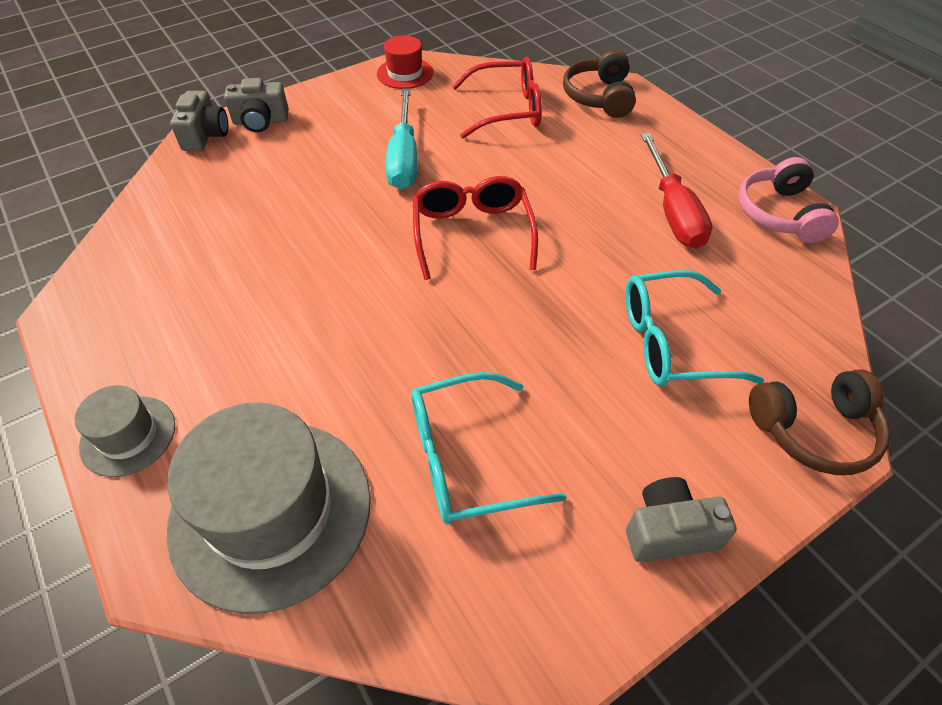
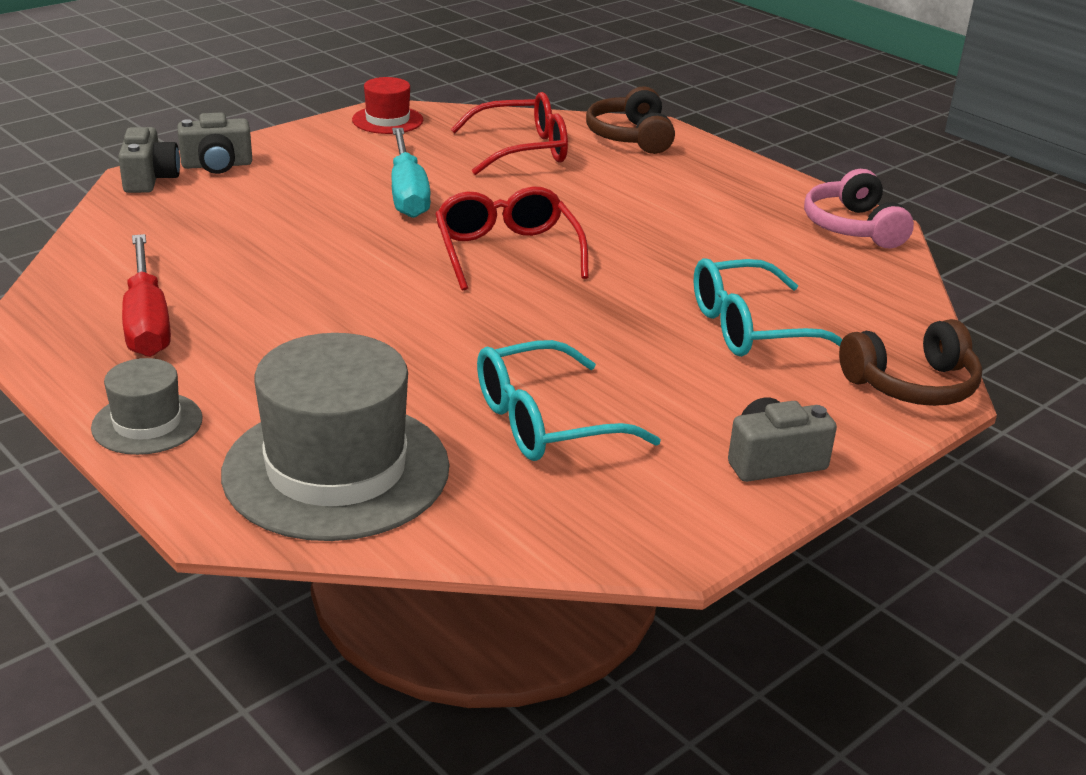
camera: 10 degrees left, 20 degrees down
red screwdriver [641,133,712,249] -> red screwdriver moved to [122,234,171,357]

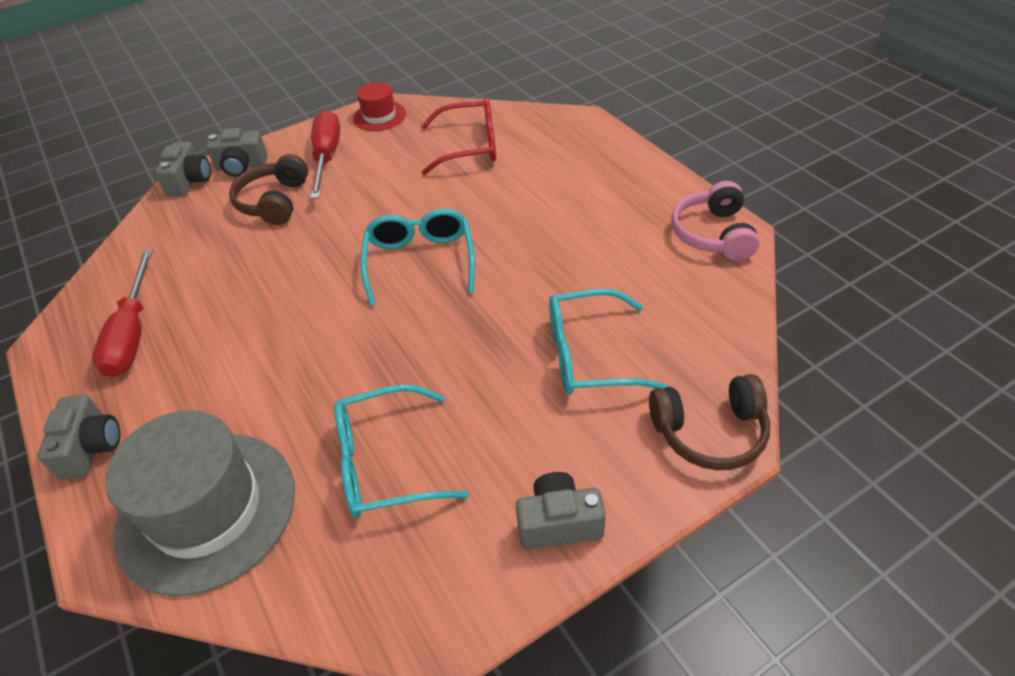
camera: 15 degrees right, 15 degrees up
grey hat [91,358,203,455] -> grey camera [37,395,120,480]
turquoise screwdriver [391,128,431,218] -> none
red glasses [435,186,589,291] -> turquoise glasses [361,209,475,305]
brown headphones [586,86,675,154] -> brown headphones moved to [229,154,308,225]
none -> red screwdriver [310,110,340,199]

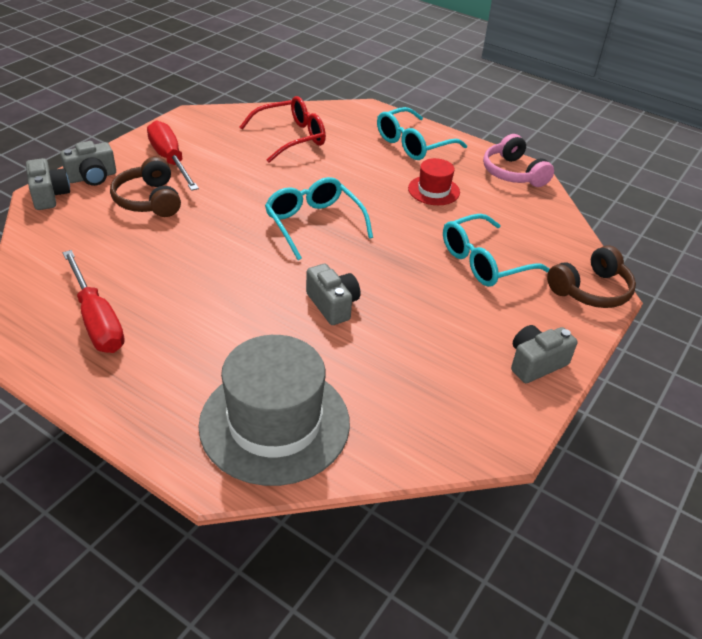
camera: 30 degrees left, 5 degrees down
grey camera [37,395,120,480] -> grey camera moved to [306,264,360,325]
turquoise glasses [334,384,469,517] -> turquoise glasses moved to [377,107,467,160]
red hat [353,82,406,131] -> red hat moved to [408,158,460,205]

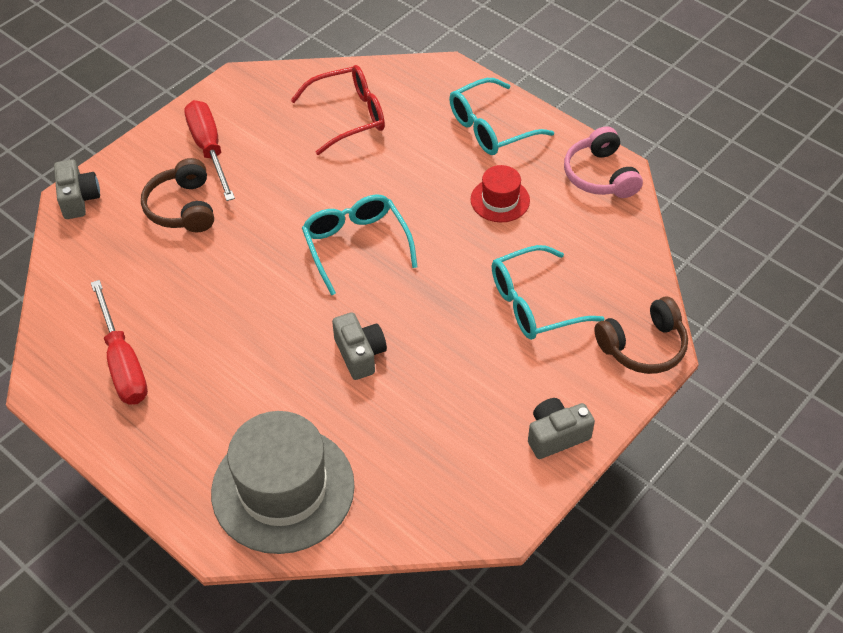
camera: 10 degrees right, 10 degrees up
grey camera [60,141,116,186] -> none

